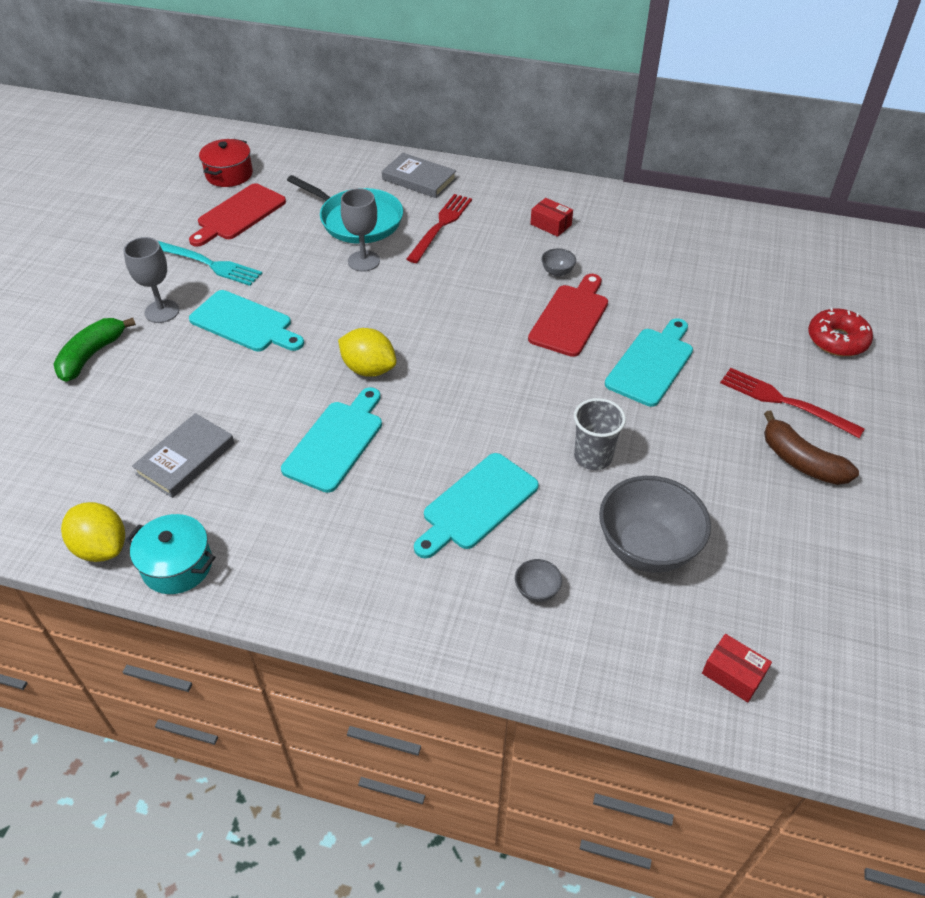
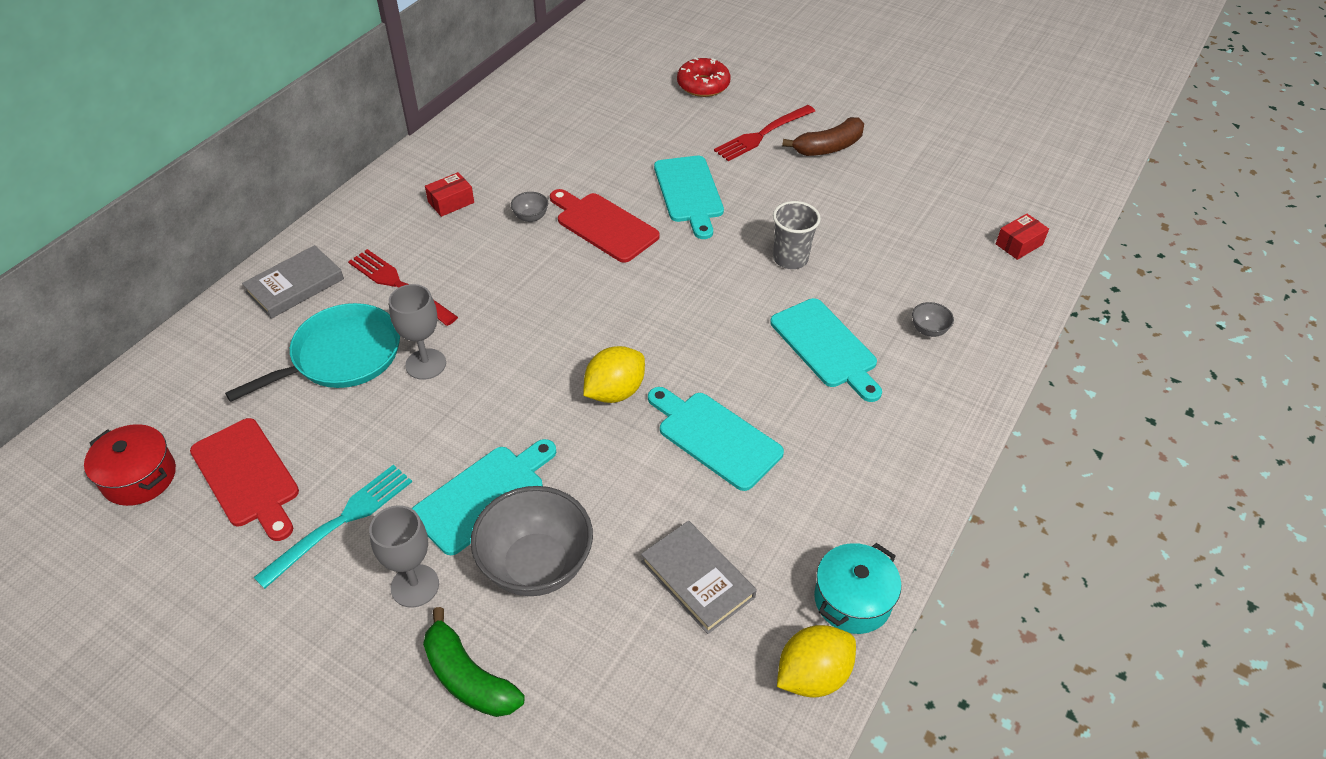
camera: 75 degrees left, 0 degrees up
grey bowl [599,476,711,573] -> grey bowl moved to [471,486,593,596]
turquoise cutting board [605,318,693,407] -> turquoise cutting board turned 150 degrees counterclockwise [654,156,724,239]

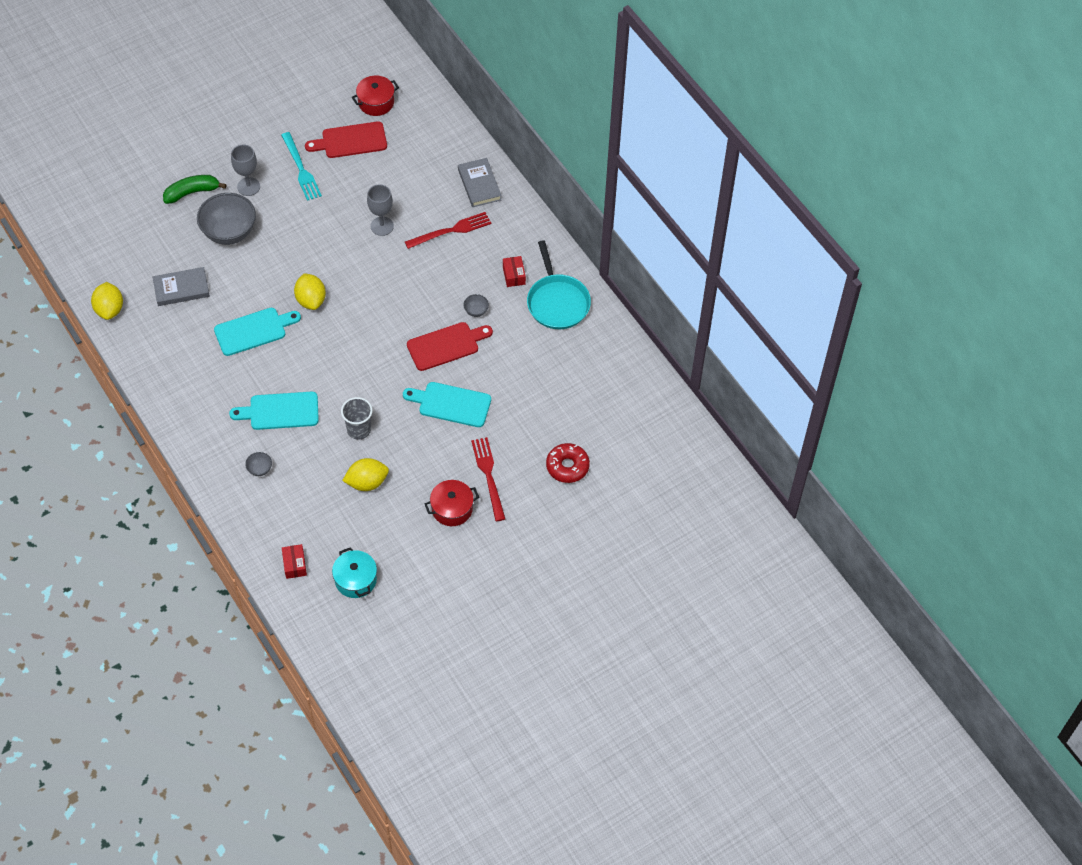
camera: 115 degrees right, 10 degrees up
turquoise pan [225,303,400,402] -> turquoise pan moved to [527,240,591,329]
turquoise cutting board [412,439,556,555] -> none
brown banana [782,117,864,156] -> red pot [425,480,479,526]
turquoise pot [814,543,901,634] -> turquoise pot moved to [332,547,377,598]
none -> yellow lemon [342,458,389,491]

